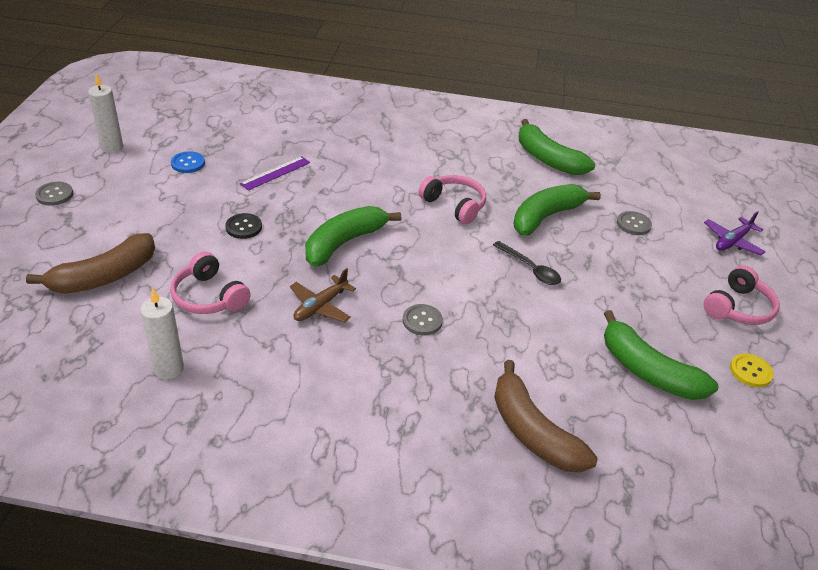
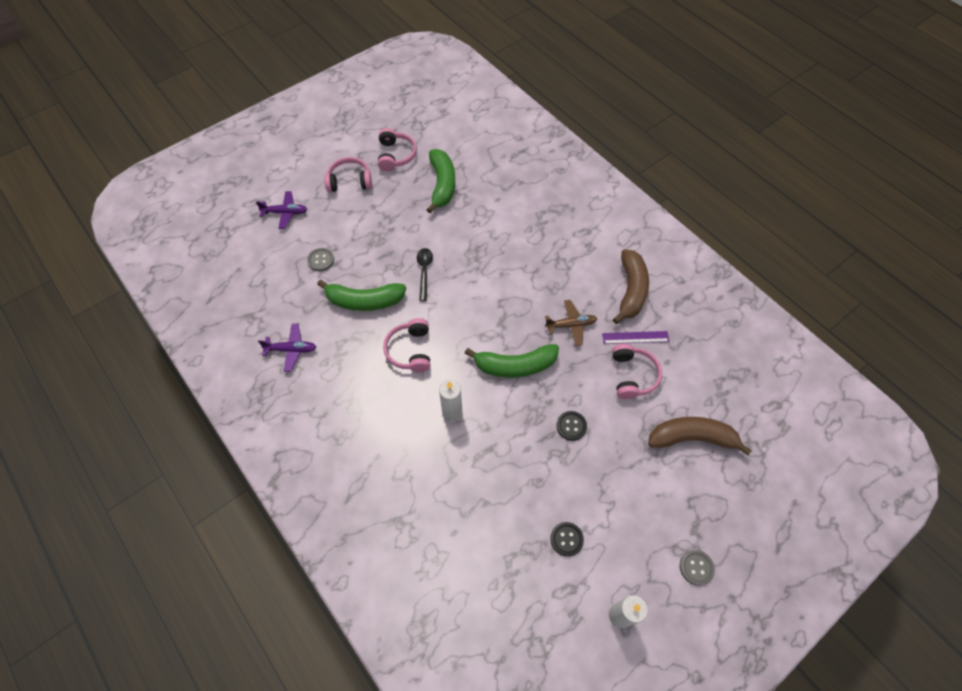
camera: 135 degrees left, 20 degrees up
white candle [140,288,184,379] -> white candle moved to [439,379,463,422]
blue button [171,151,205,173] -> black button [550,522,584,557]
purple ruler [240,156,310,191] -> purple ruler moved to [602,331,669,344]
grey button [403,304,443,336] -> none
brown banana [494,360,598,473] -> brown banana moved to [613,249,649,324]
green banana [519,119,595,175] -> purple plane [258,324,316,372]
yellow button [730,353,774,388] -> pink headphones [378,128,417,171]

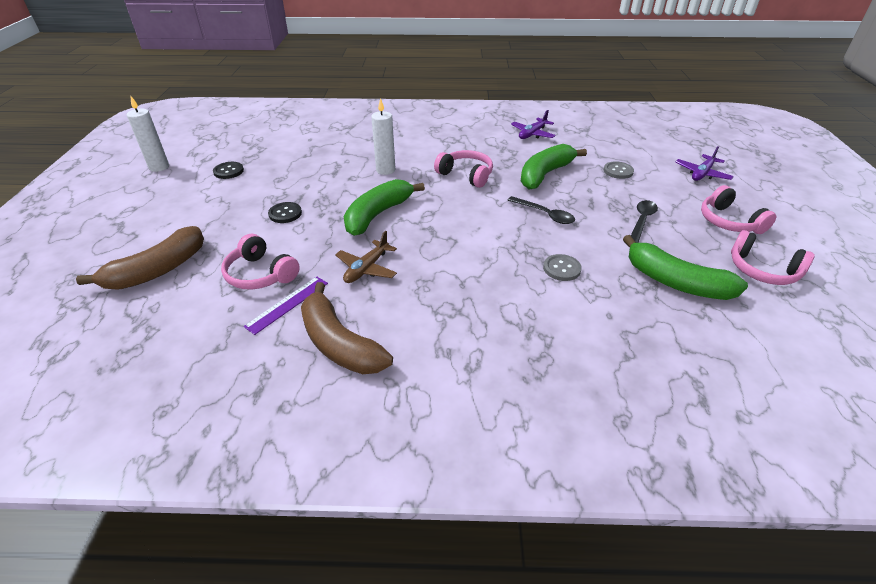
camera: 130 degrees right, 20 degrees down
pink headphones [324,157,372,192] -> pink headphones turned 120 degrees clockwise [701,185,776,234]
grey button [680,550,715,586] -> grey button moved to [543,254,582,281]
none -> black spoon [631,200,658,243]

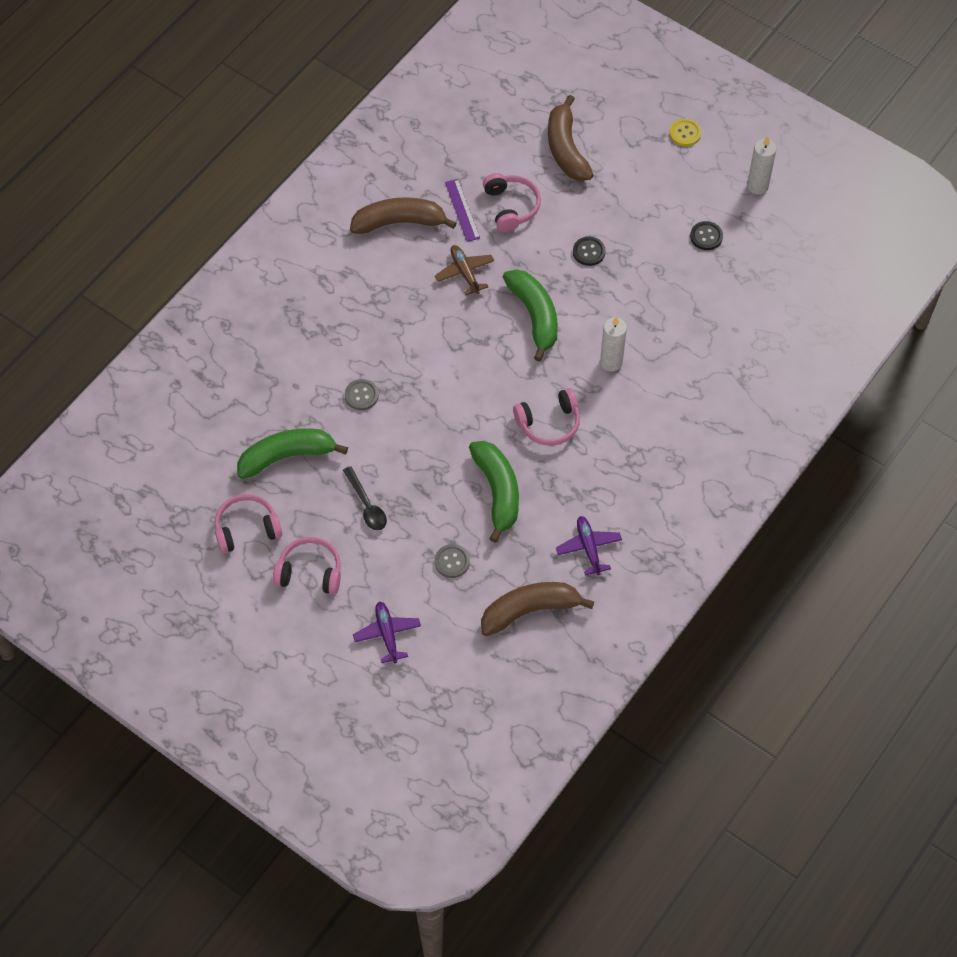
camera: 125 degrees right, 20 degrees up
pink headphones [221,234,300,289] -> pink headphones turned 90 degrees clockwise [483,173,541,232]
black spoon [508,196,575,224] -> none
none -> brown banana [481,582,595,637]
none -> yellow button [669,119,701,146]

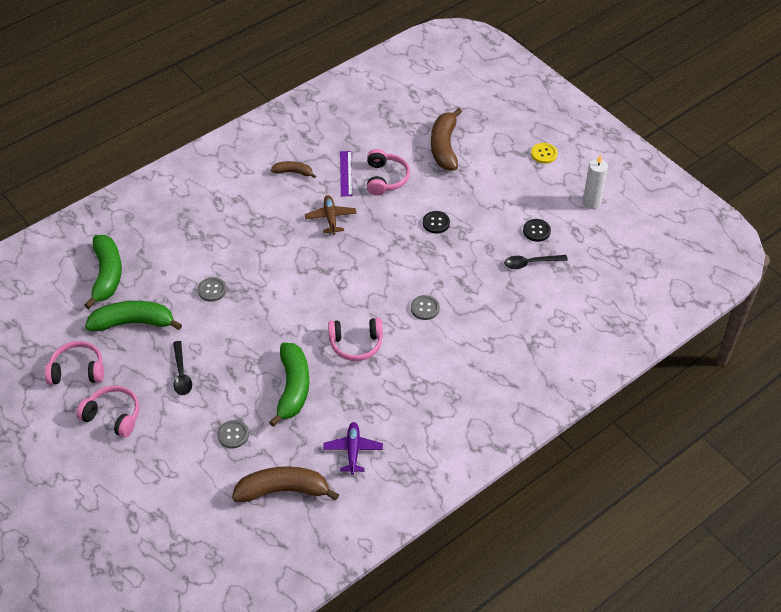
camera: 15 degrees right, 10 degrees down
brown banana [350,197,457,234] -> brown banana [271,161,316,179], size x0.54
purple plane [353,602,421,663] -> none
green banana [503,269,558,362] -> green banana moved to [84,235,122,309]
white candle [600,316,627,372] -> grey button [411,295,440,320]
none -> black spoon [504,255,568,269]

